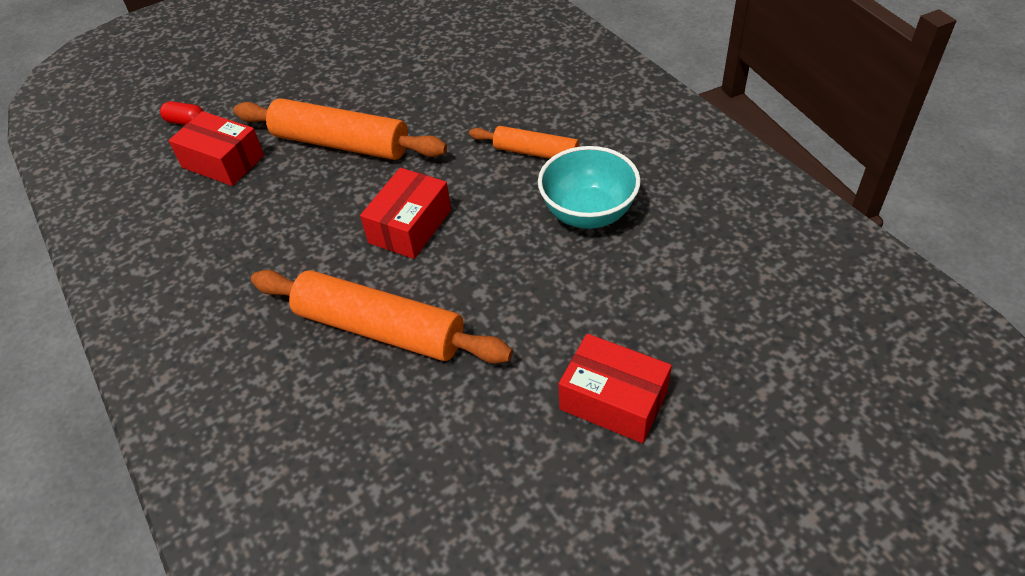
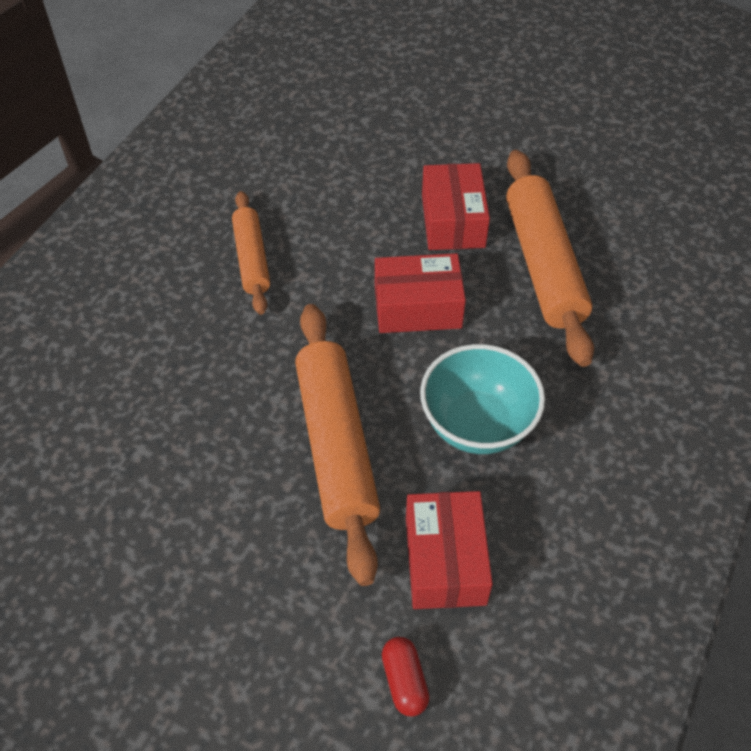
camera: 125 degrees left, 5 degrees up
turquoise bowl [538,146,641,229] -> turquoise bowl moved to [420,344,545,454]
red box [559,334,672,443] -> red box moved to [422,163,490,250]

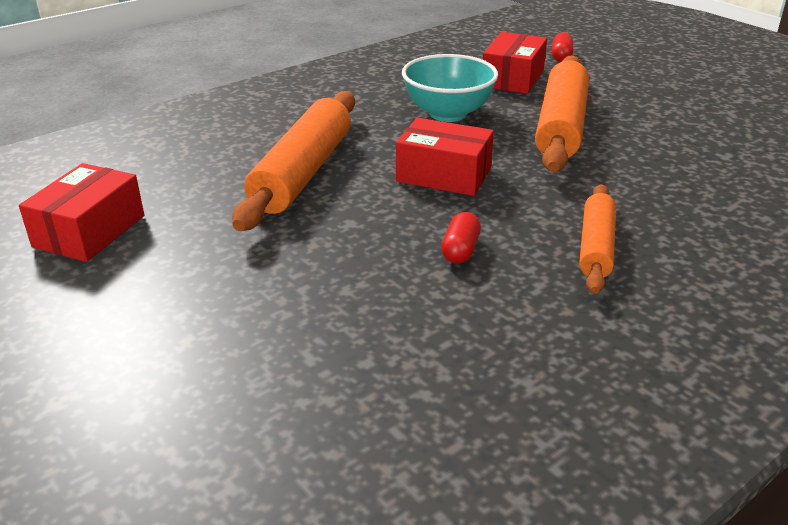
camera: 155 degrees left, 20 degrees down
red box [422,163,490,250] -> red box moved to [19,163,144,262]
none -> red capsule [441,212,481,264]

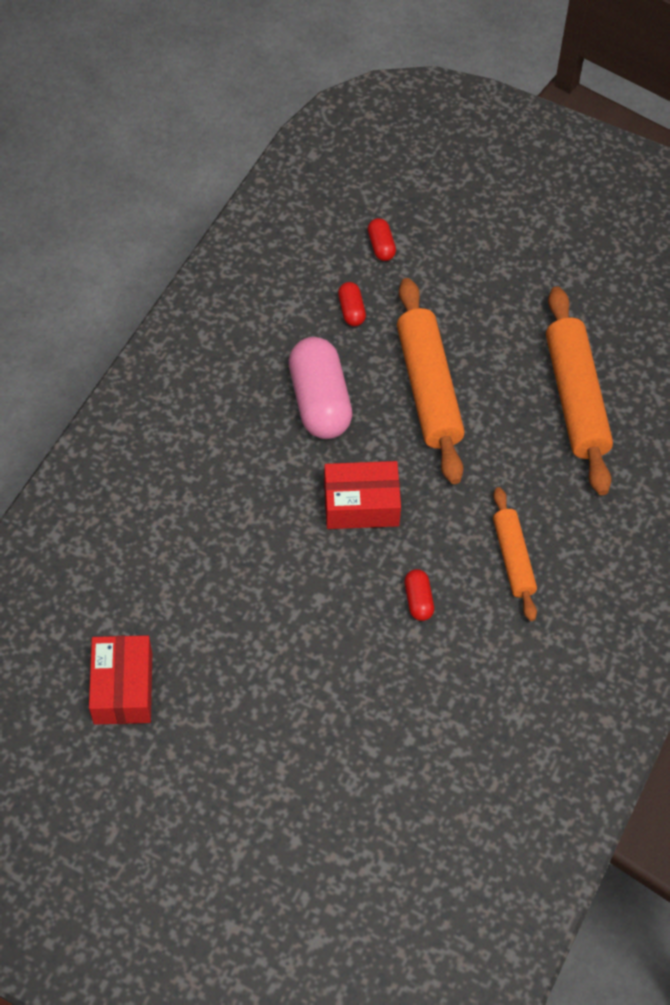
camera: 25 degrees left, 25 degrees up
orange rolling pin [232,91,355,231] -> orange rolling pin moved to [546,286,613,495]
turquoise bowl [402,54,498,122] -> pink capsule [289,337,352,439]
red box [483,32,547,94] -> red capsule [338,282,366,326]

